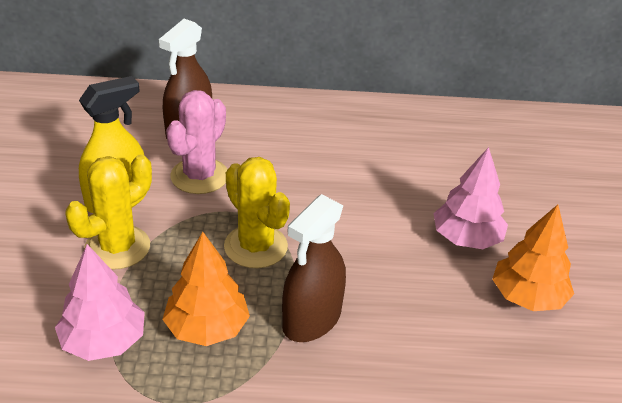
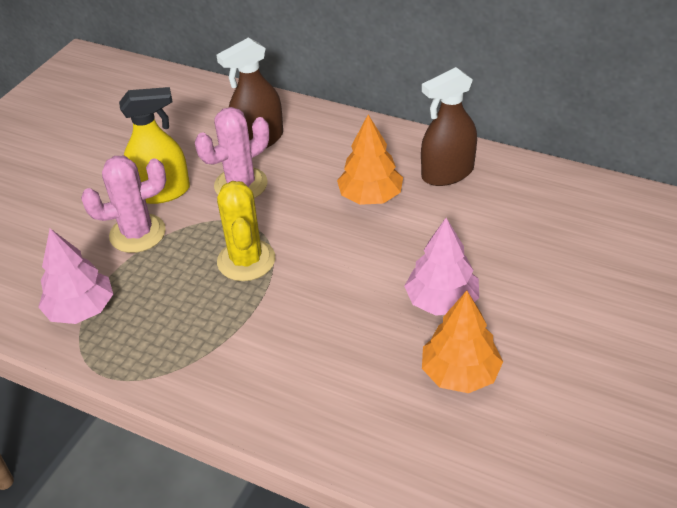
camera: 30 degrees right, 5 degrees up
yellow cactus [65,154,152,270] -> pink cactus [81,155,166,253]
orange tree [162,232,250,346] -> orange tree moved to [337,115,403,205]
brown spray bottle [282,194,346,342] -> brown spray bottle moved to [421,67,477,186]

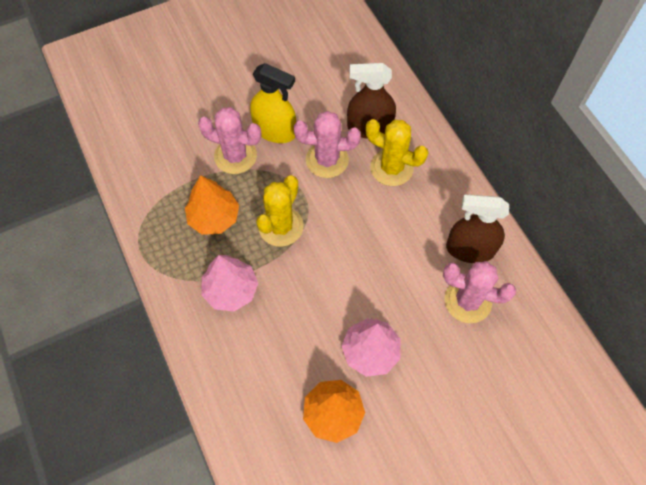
camera: 35 degrees right, 20 degrees up
pink tree [38,229,113,324] -> pink tree moved to [201,255,258,312]
orange tree [337,115,403,205] -> orange tree moved to [185,175,239,235]
none -> yellow cactus [365,119,428,186]
none -> pink cactus [443,261,516,323]

